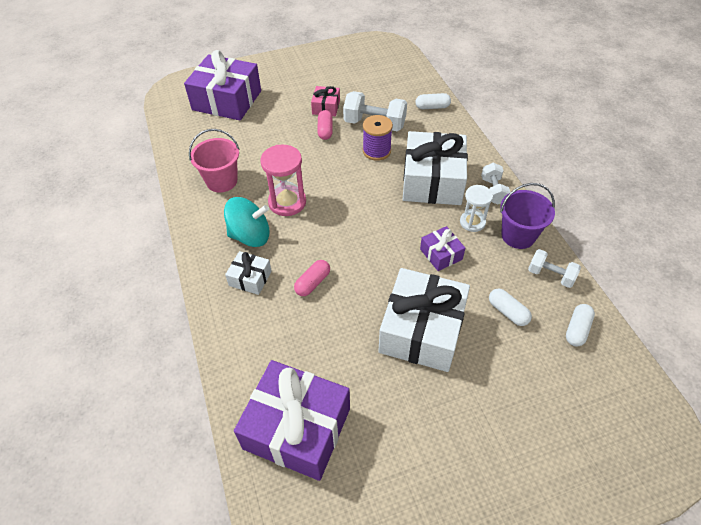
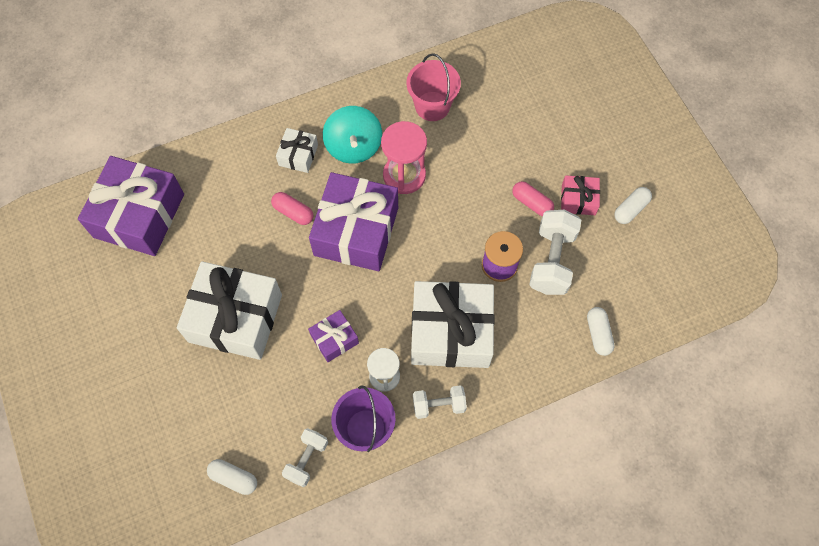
camera: 85 degrees right, 15 degrees up
purple gift [184,50,261,121] -> purple gift moved to [309,172,398,271]
pink capsule [317,110,333,140] -> pink capsule turned 45 degrees clockwise [512,181,554,216]
white capsule [489,288,532,326] -> white capsule moved to [614,187,652,224]

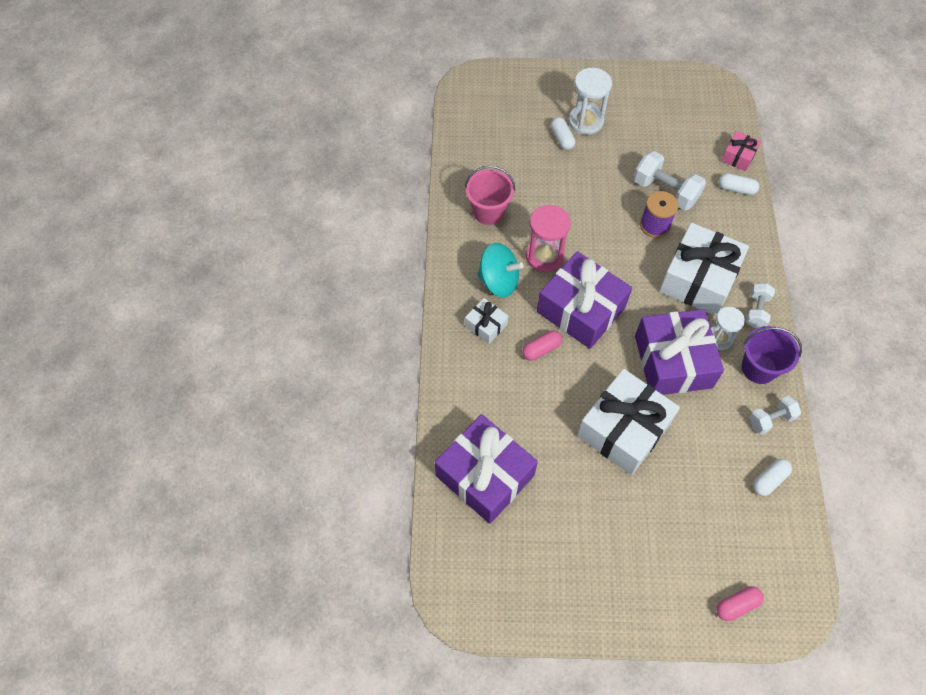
camera: 65 degrees left, 5 degrees down
white dumbbell [282,428,328,487] -> white dumbbell turned 75 degrees counterclockwise [749,396,801,434]
purple gift [308,310,359,362] -> purple gift [635,309,724,395], size x2.11
pink capsule [512,181,554,216] -> pink capsule moved to [716,586,764,621]
pink gift [561,175,600,215] -> pink gift moved to [721,131,761,171]
white capsule [614,187,652,224] -> white capsule moved to [551,117,575,150]
none -> white hourglass [569,68,612,135]

